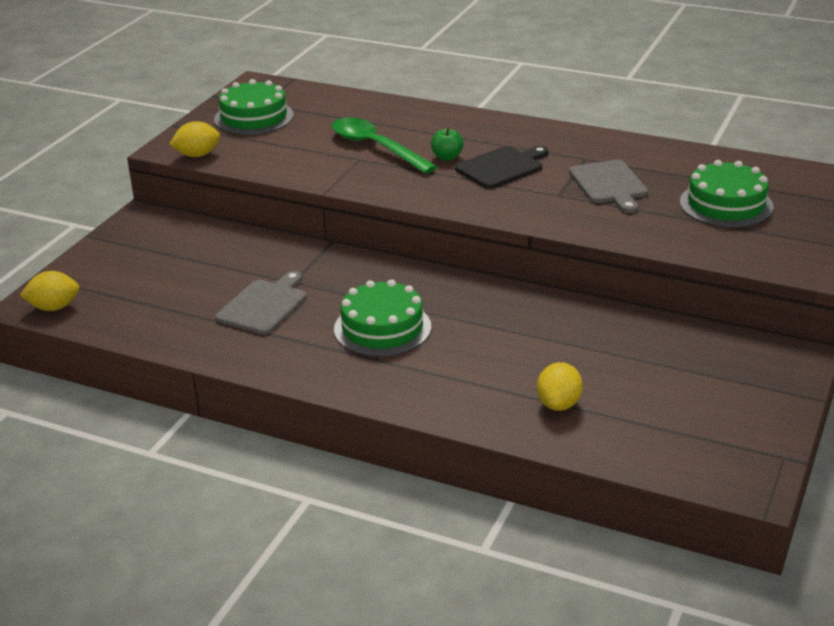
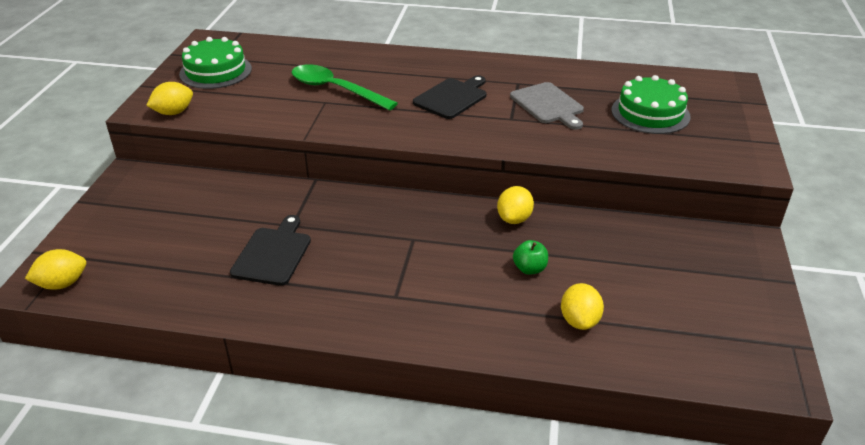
camera: 15 degrees left, 5 degrees up
grey cutting board [215,271,307,335] -> black cutting board [230,215,311,286]
green cake [334,279,431,357] -> none
green apple [431,127,464,161] -> green apple moved to [513,240,548,275]
none -> yellow lemon [497,186,534,224]

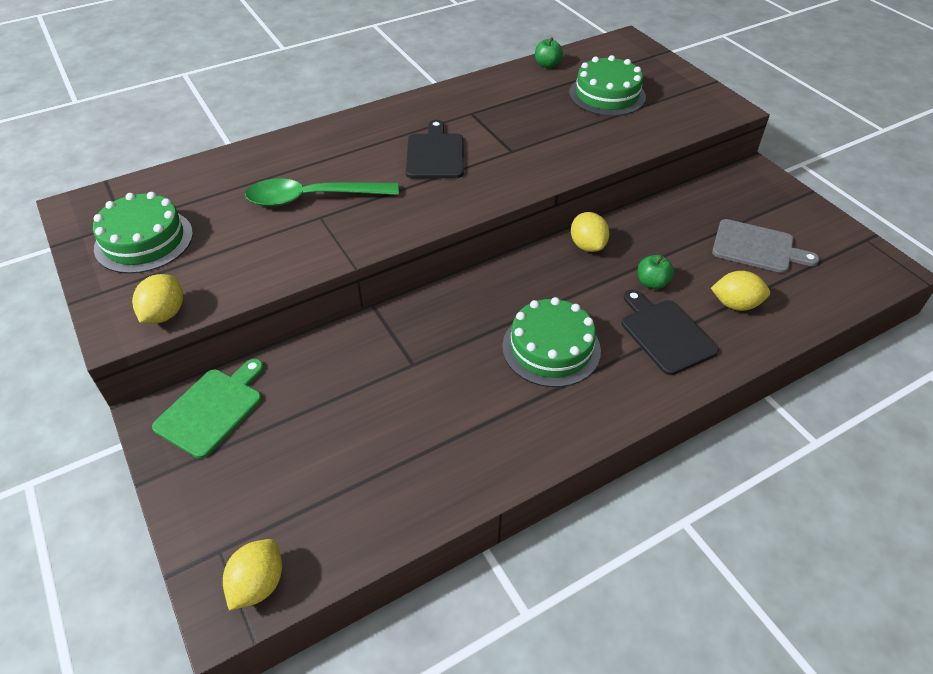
camera: 40 degrees left, 10 degrees up
black cutting board [230,215,311,286] -> black cutting board moved to [622,290,719,375]
grey cutting board [510,82,584,130] -> grey cutting board moved to [712,219,820,273]
yellow lemon [561,283,604,330] -> yellow lemon turned 45 degrees counterclockwise [711,271,770,311]
none -> green cutting board [152,359,264,459]
none -> green cake [502,297,601,387]
none -> green apple [535,37,563,68]

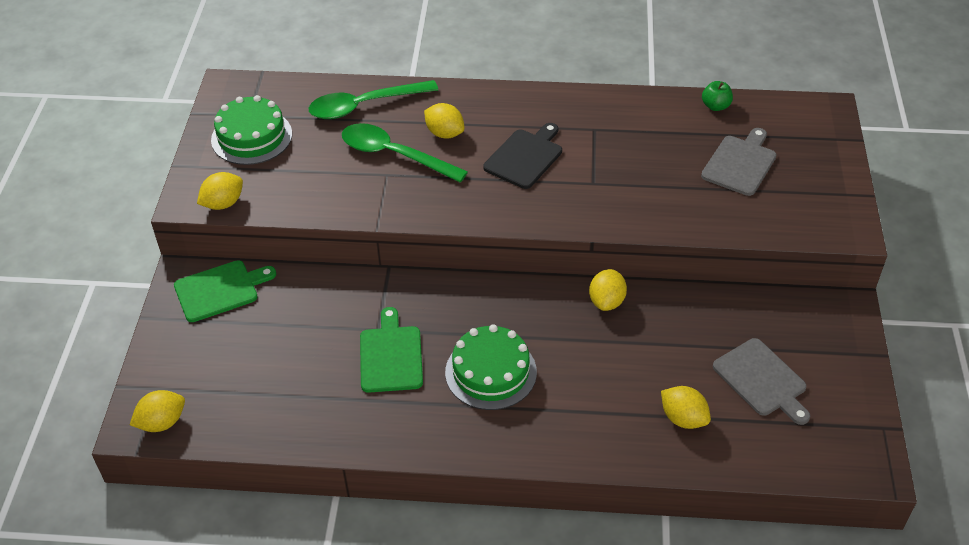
camera: 35 degrees right, 0 degrees up
green cake [569,55,646,116] -> grey cutting board [701,128,777,196]
black cutting board [622,290,719,375] -> none
green apple [638,255,674,289] -> none
none -> green spoon [309,80,438,119]
none -> green cutting board [360,307,423,393]
none -> yellow lemon [424,103,464,139]

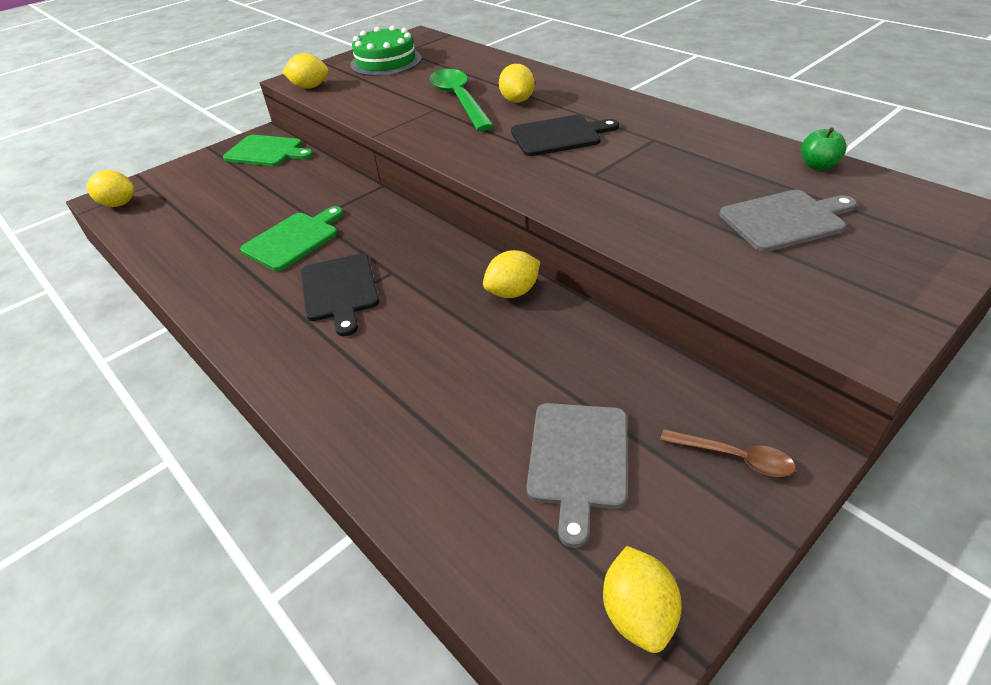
camera: 45 degrees right, 5 degrees down
green spoon [309,80,438,119] -> none
green cake [445,324,537,410] -> black cutting board [301,254,379,336]
yellow lemon [661,386,711,429] -> yellow lemon moved to [603,546,682,653]
none -> brown spoon [660,429,796,477]

